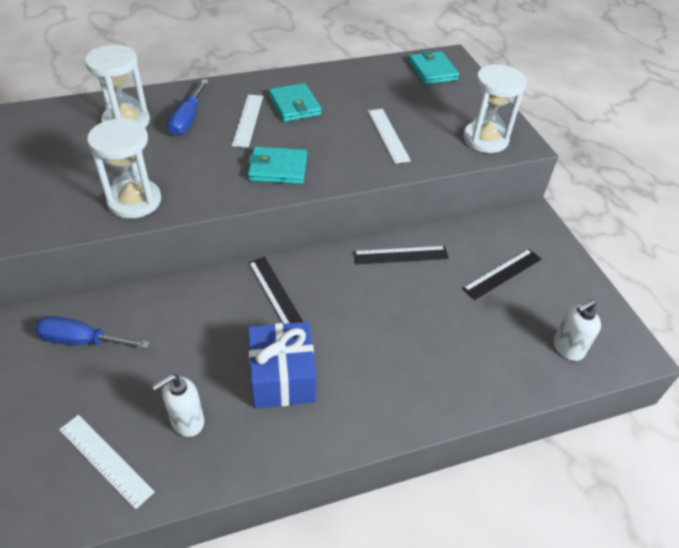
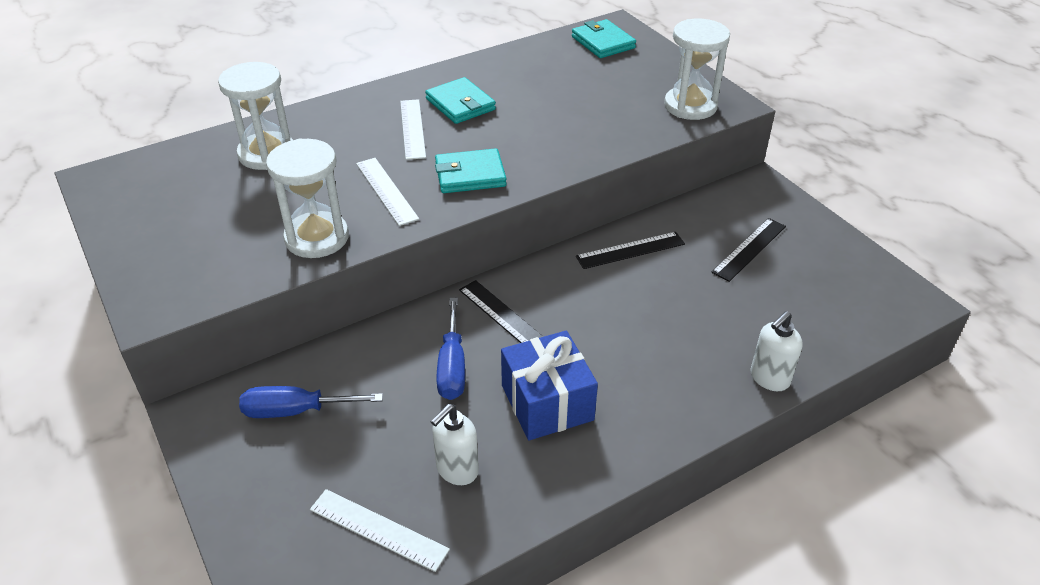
camera: 10 degrees left, 5 degrees down
blue screwdriver [167,79,209,136] -> blue screwdriver moved to [436,298,465,400]
white ruler [368,109,411,164] -> white ruler moved to [356,158,419,226]
white soap dispenser [554,299,601,361] -> white soap dispenser moved to [751,311,803,391]

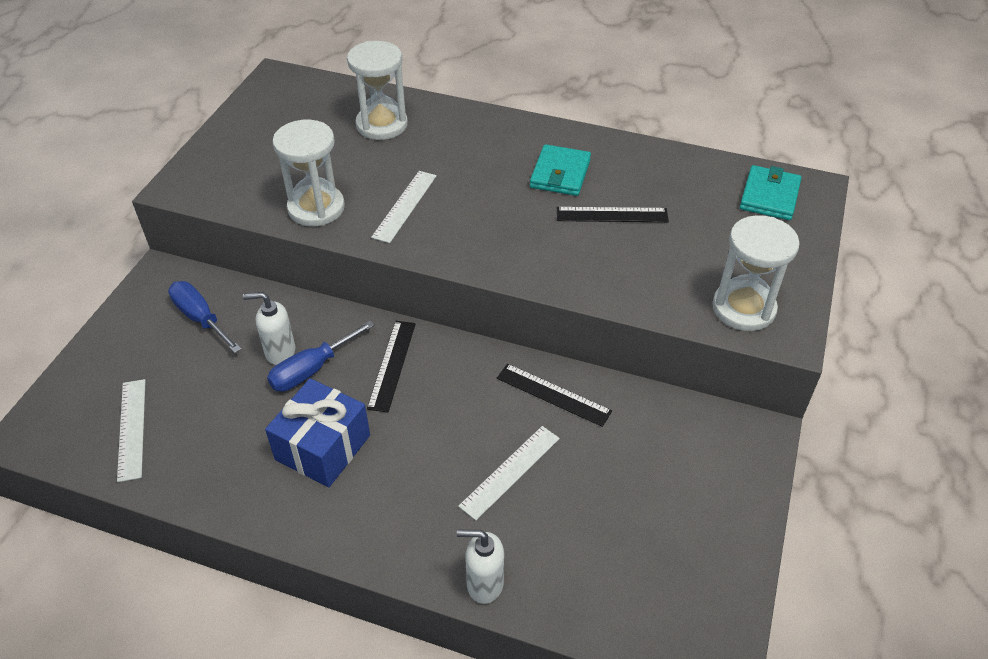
camera: 50 degrees right, 5 degrees up
white ruler [400,99,426,160] -> white ruler moved to [458,426,560,520]
white soap dispenser [430,404,479,485] -> white soap dispenser moved to [243,292,295,365]
turquoise wallet [435,148,507,193] -> none
black ruler [711,218,786,282] -> black ruler moved to [557,207,669,222]

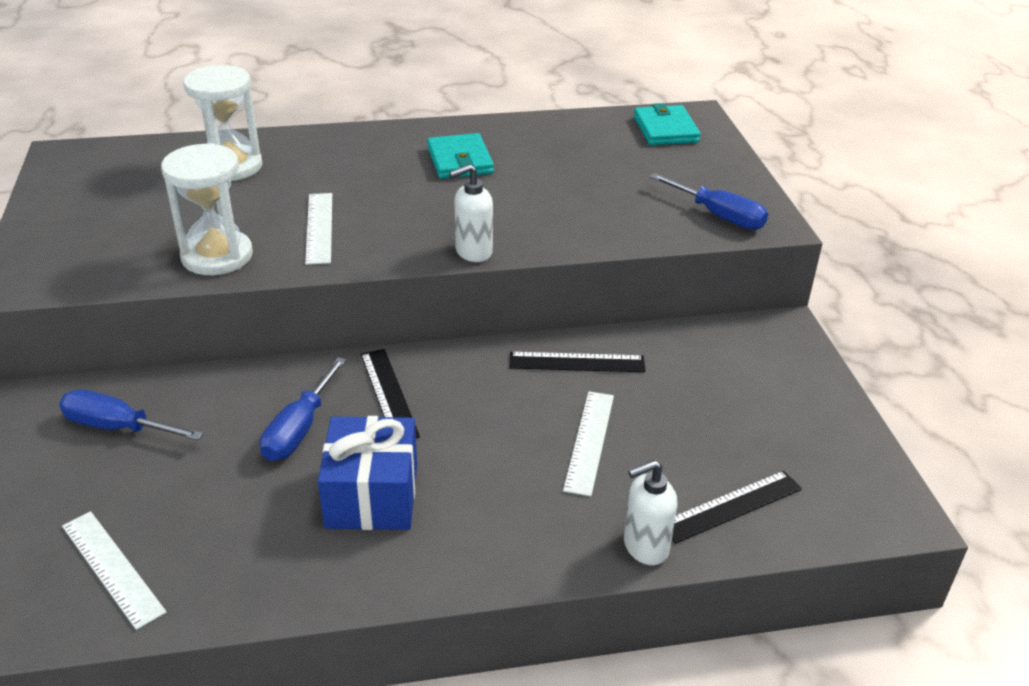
camera: 30 degrees left, 10 degrees down
white soap dispenser [243,292,295,365] -> white soap dispenser moved to [449,164,493,262]
black ruler [557,207,669,222] -> black ruler moved to [672,471,802,544]
white hourglass [712,215,800,331] -> blue screwdriver [650,173,768,230]

